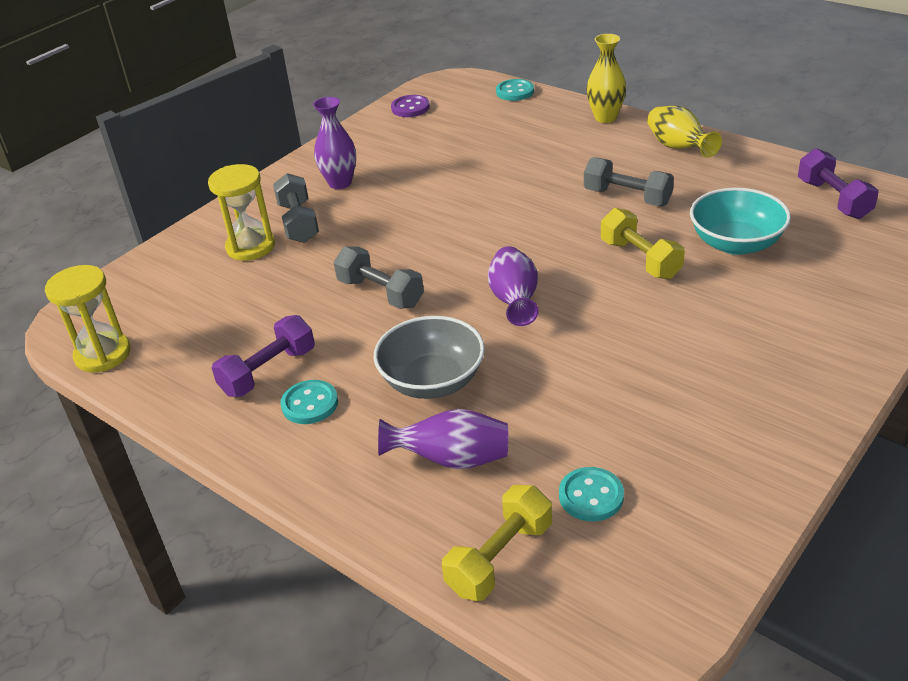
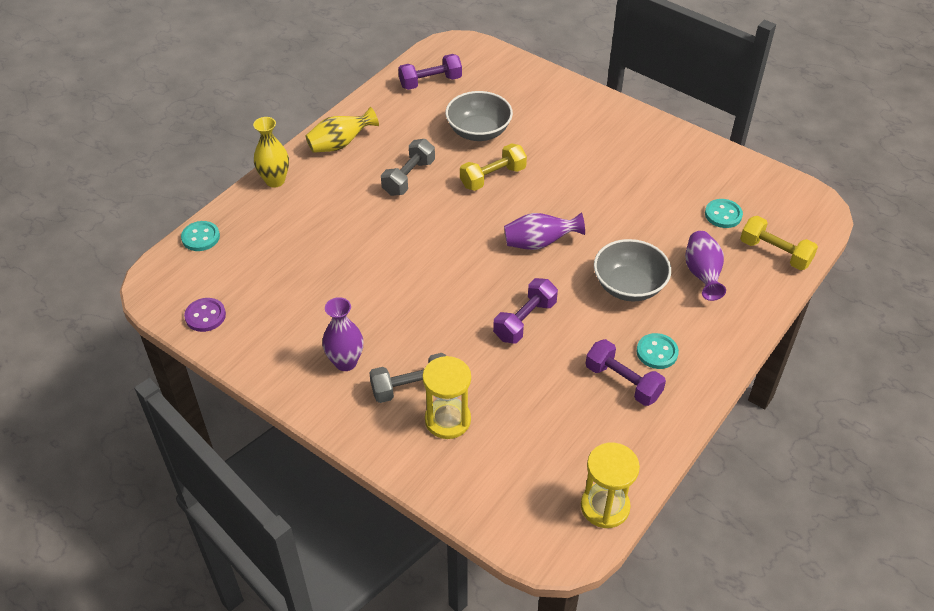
camera: 95 degrees left, 10 degrees up
grey dumbbell [334,246,424,309] -> purple dumbbell [493,278,558,343]
turquoise bowl [690,188,791,255] -> grey bowl [445,91,513,141]

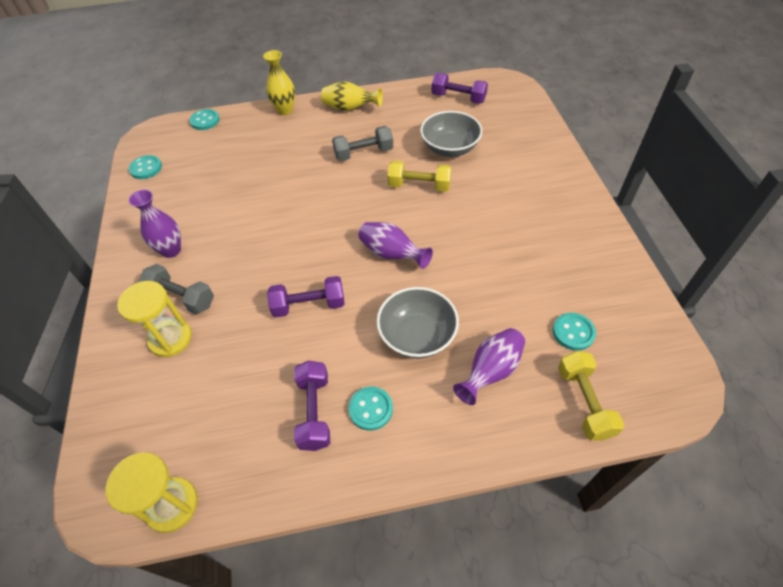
camera: 45 degrees right, 5 degrees up
purple button [184,298,226,332] -> turquoise button [129,155,162,179]

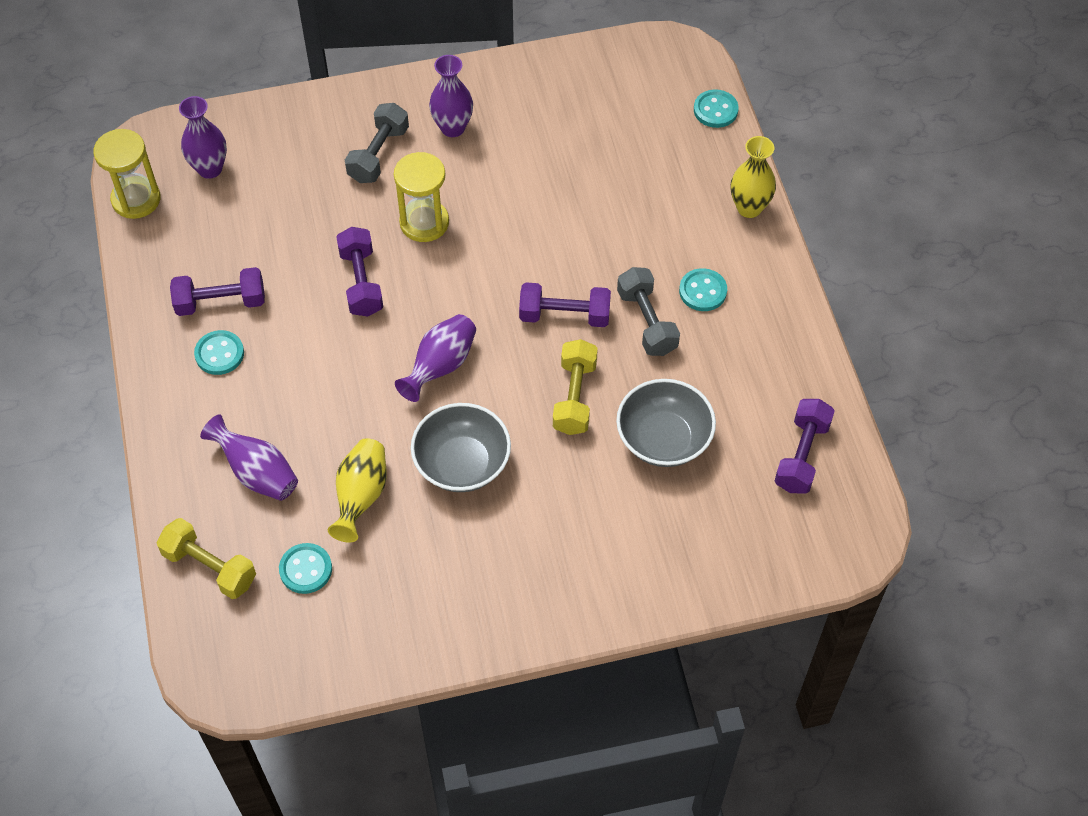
camera: 85 degrees right, 5 degrees up
yellow hourglass [117,281,192,357] -> yellow hourglass moved to [394,152,449,242]
turquoise button [129,155,162,179] -> turquoise button moved to [679,268,727,311]
yellow vase [321,81,383,111] -> yellow vase moved to [328,438,387,543]
grey bowl [376,287,459,358] -> grey bowl moved to [411,403,511,492]
yellow dumbbell [558,351,624,441] -> yellow dumbbell turned 45 degrees clockwise [157,518,256,599]
none -> purple vase [179,96,227,179]
none -> purple dumbbell [519,282,611,327]

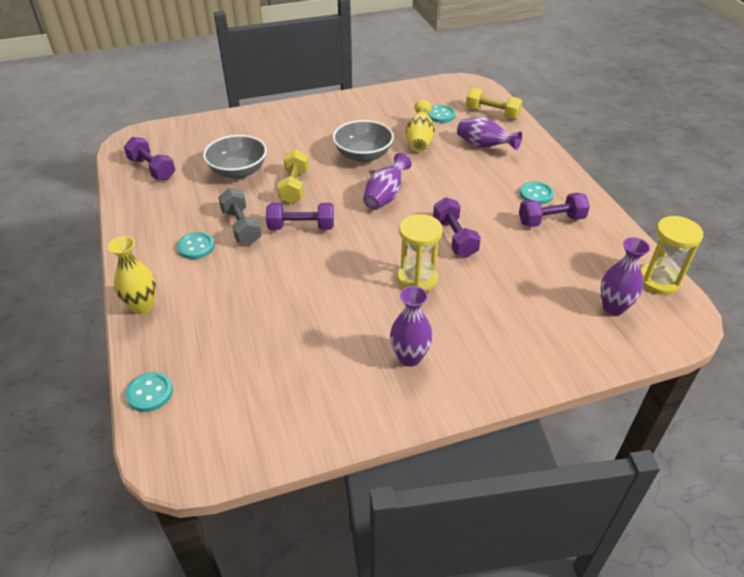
camera: 175 degrees right, 15 degrees down
grey dumbbell [345,103,409,183] -> none
purple dumbbell [775,399,835,494] -> purple dumbbell turned 60 degrees counterclockwise [124,137,175,180]

